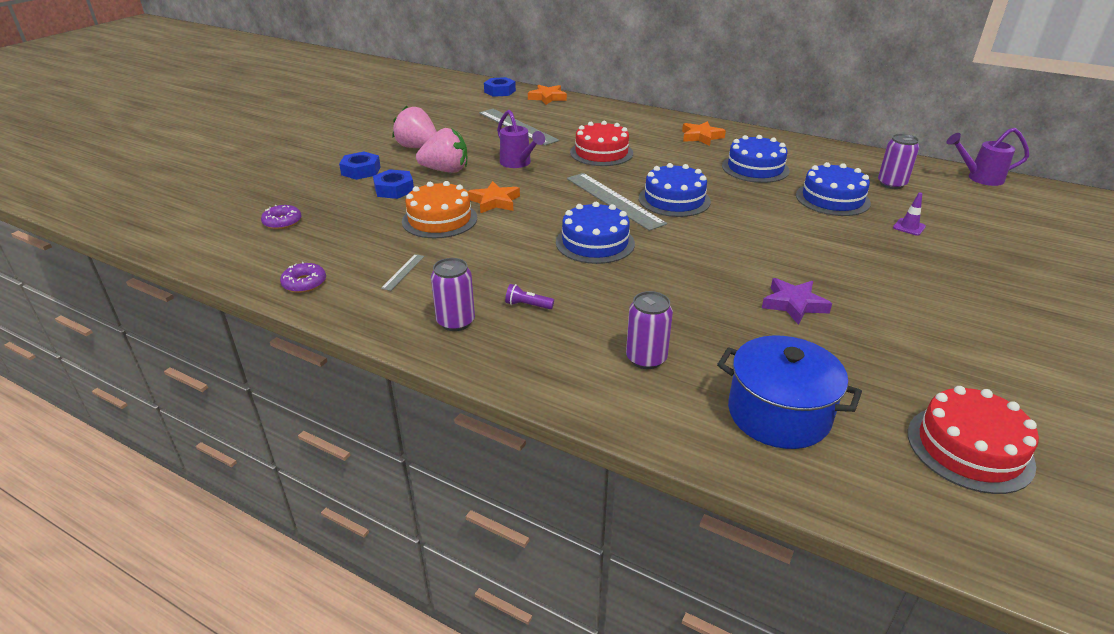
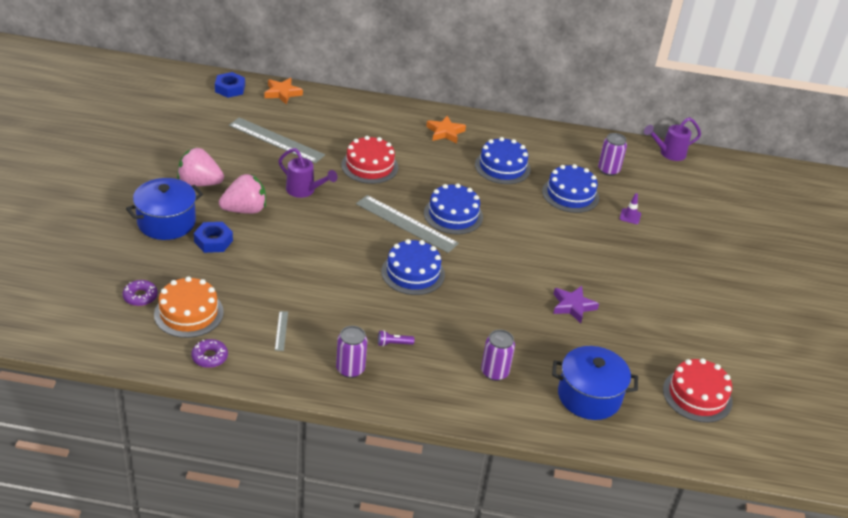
camera: 25 degrees left, 5 degrees up
blue nut [339,152,381,180] -> blue pot [126,178,203,240]
orange cake [402,181,477,238] -> orange cake moved to [154,276,224,338]
orange star [468,181,520,213] -> none

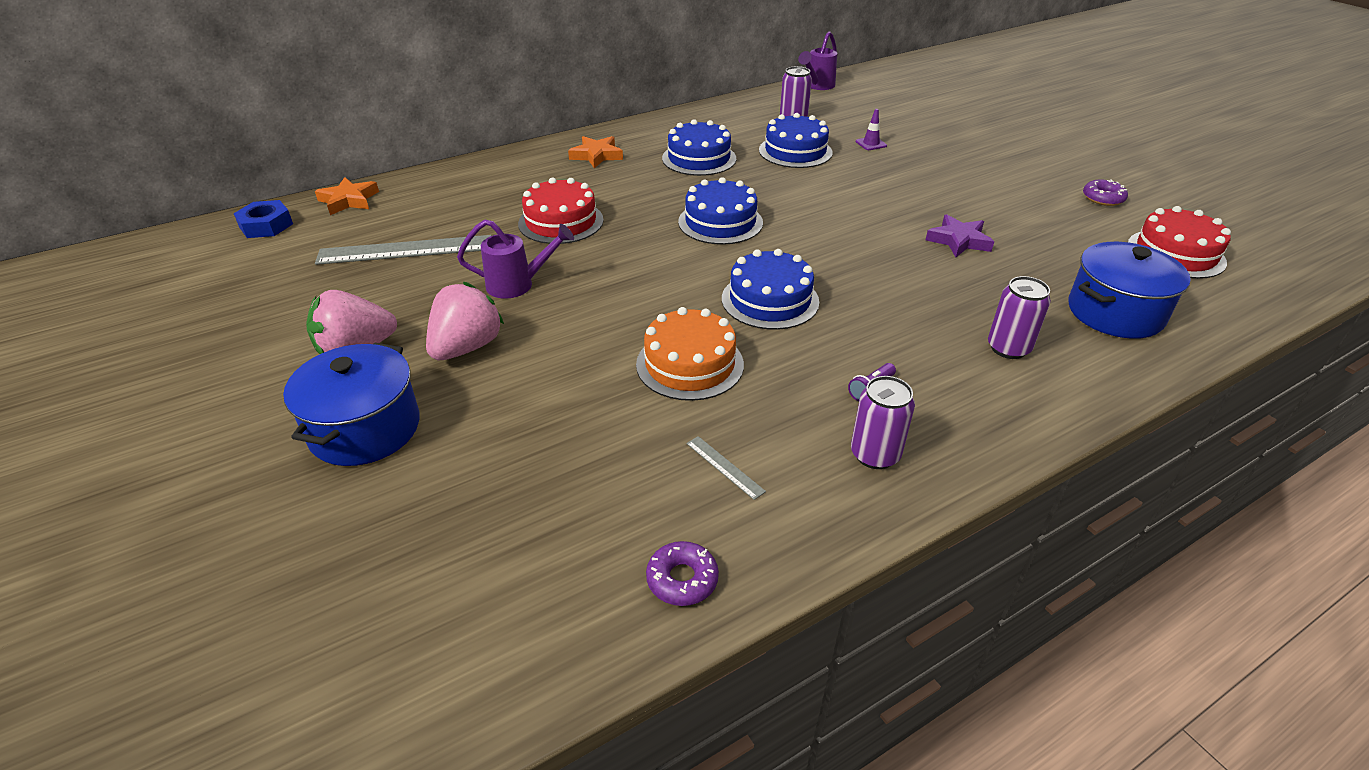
camera: 35 degrees left, 0 degrees up
purple donut [123,280,158,306] -> purple donut moved to [1083,179,1128,206]
orange cake [154,276,224,338] -> orange cake moved to [636,307,744,401]
blue nut [194,222,233,253] -> none
grey ruler [356,195,459,253] -> none

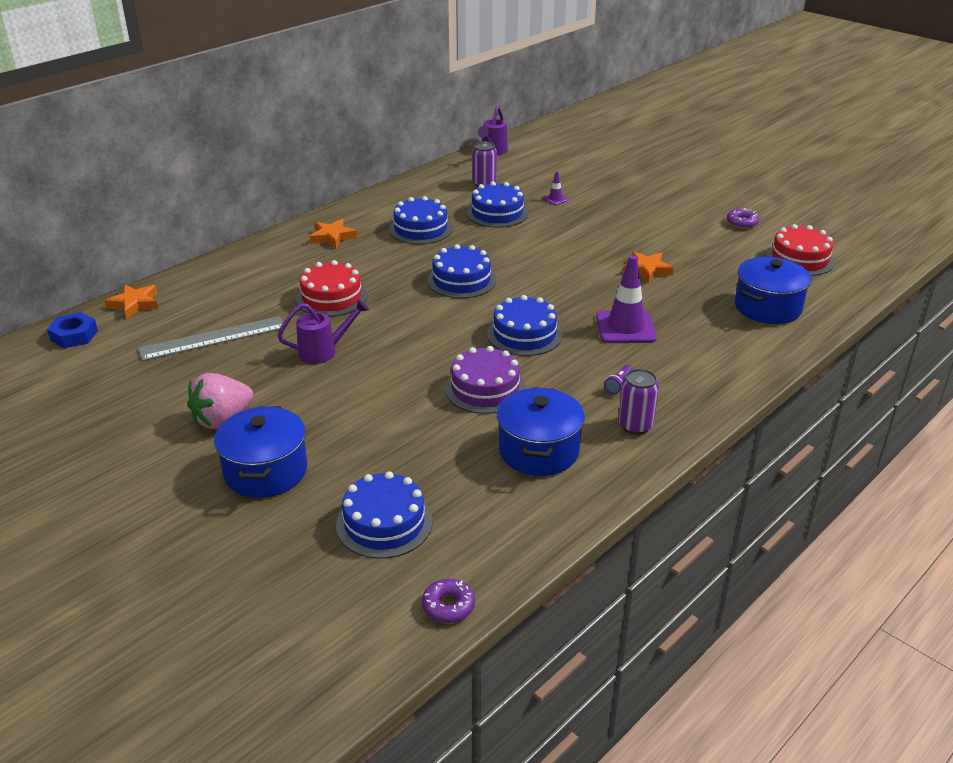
camera: 15 degrees left, 5 degrees down
pink strawberry [426,282,504,360] -> none
orange cake [636,307,744,401] -> purple cake [445,346,526,414]
purple donut [646,541,719,606] -> purple donut moved to [422,579,475,623]
grey ruler [686,436,766,500] -> blue pot [497,387,585,476]
purple star [926,214,994,257] -> orange star [623,251,674,283]
purple can [988,276,1051,359] -> none
none -> blue cake [336,471,432,559]
none -> purple traffic cone [596,255,657,343]

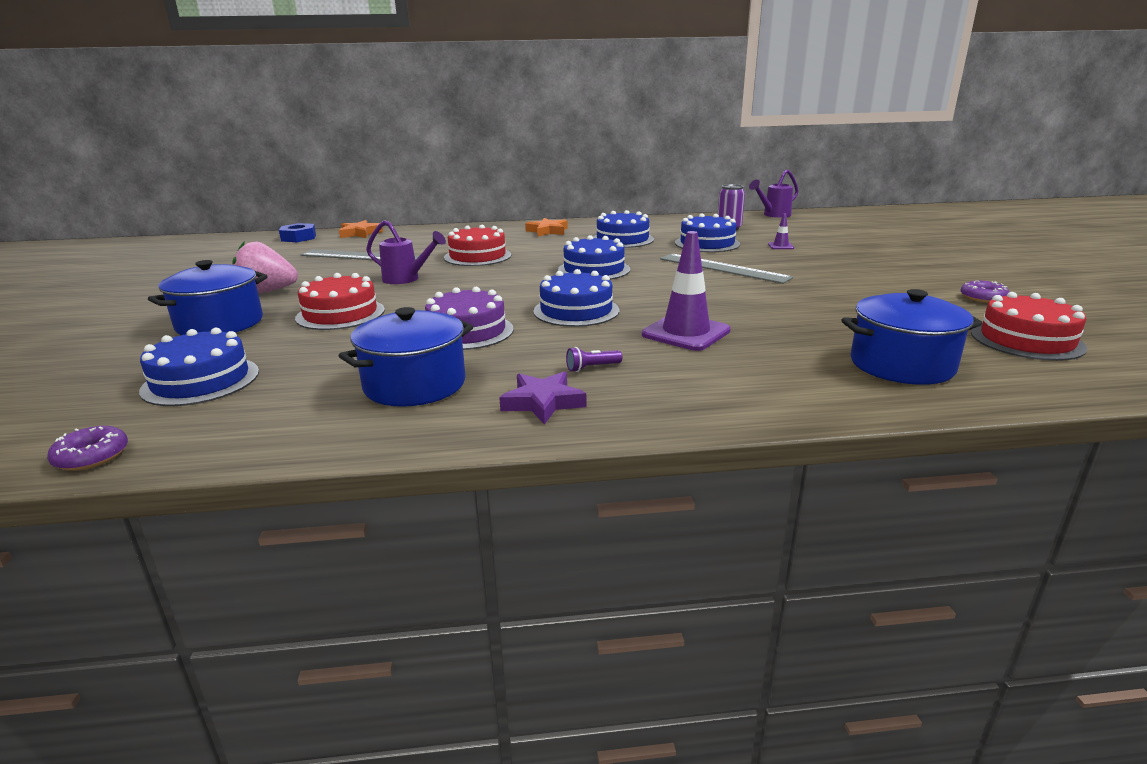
camera: 40 degrees right, 10 degrees down
purple can [618,369,659,435] -> purple star [499,372,586,425]
orange star [623,251,674,283] -> none
none -> red cake [295,273,385,330]
none -> grey ruler [660,254,793,284]

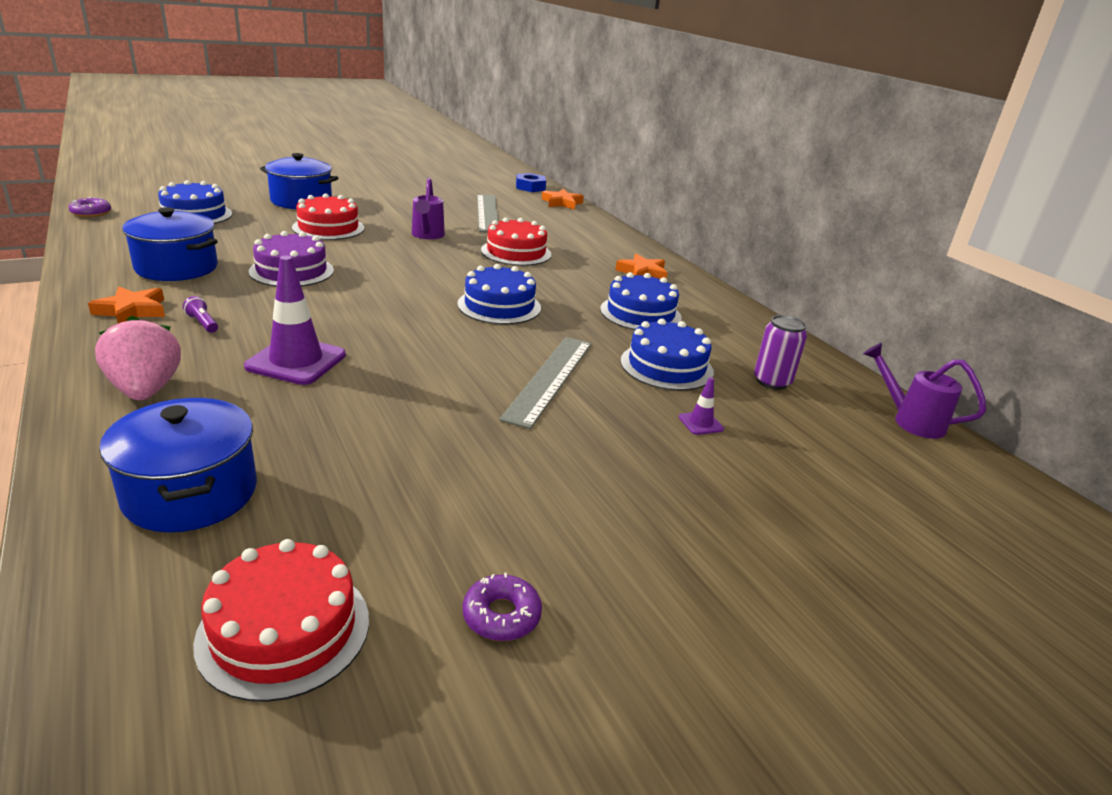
camera: 65 degrees right, 5 degrees up
pink strawberry [232,241,298,293] -> pink strawberry moved to [95,316,181,400]
purple star [499,372,586,425] -> orange star [88,287,165,324]
blue cake [533,269,619,327] -> none

